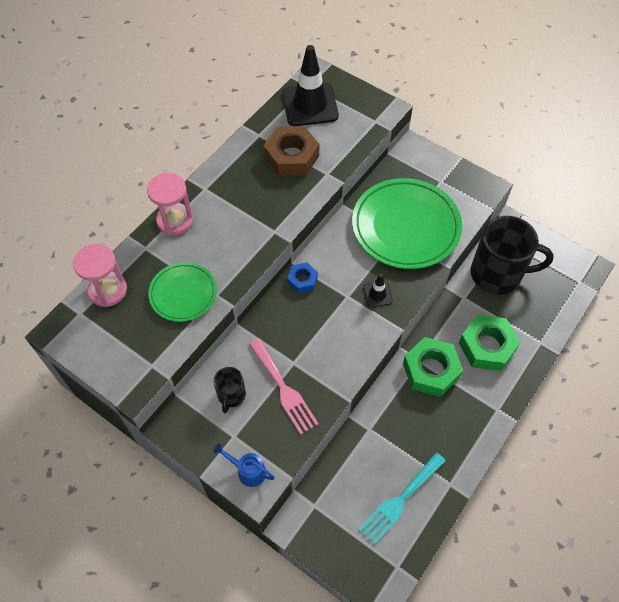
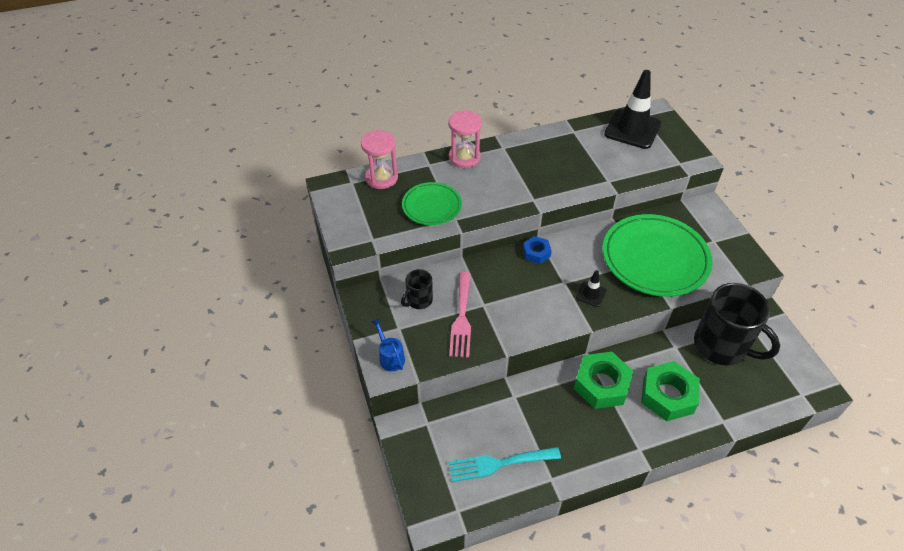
camera: 35 degrees right, 10 degrees down
brown nut [263,126,319,176] -> none

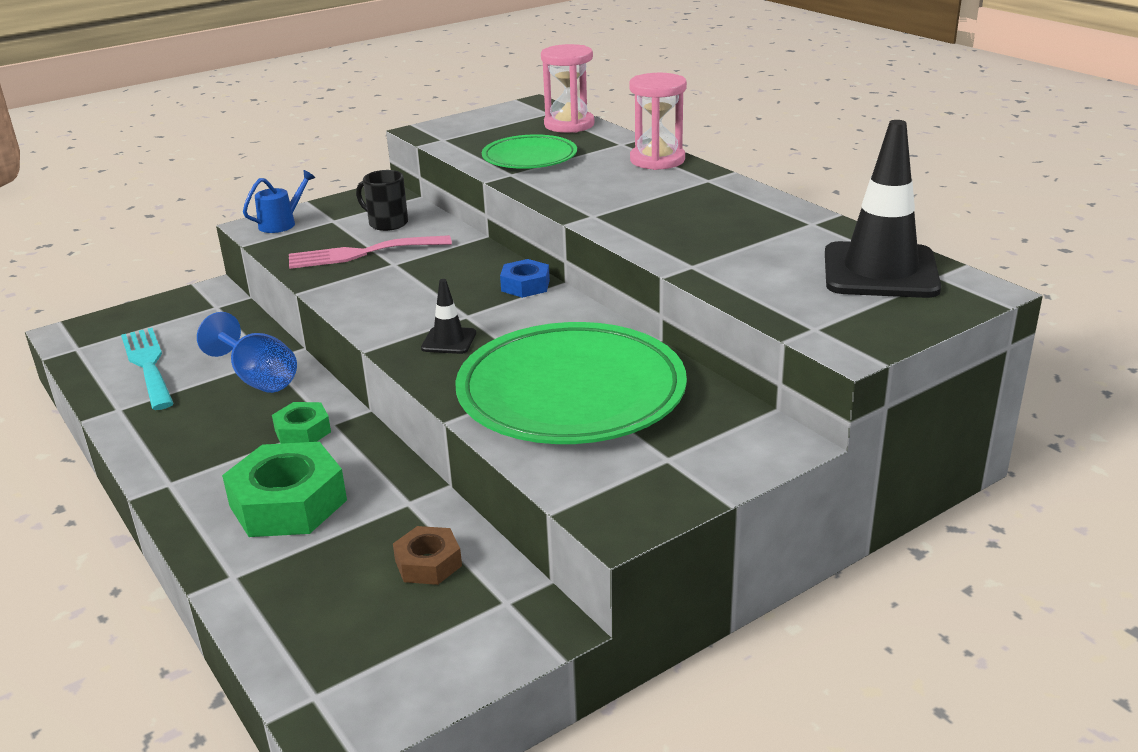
camera: 75 degrees right, 20 degrees down
green nut [574,352,633,409] -> green nut [272,402,331,444], size x0.54
black mug [694,283,780,366] -> brown nut [393,526,462,585]
none -> blue goblet [197,312,297,393]

